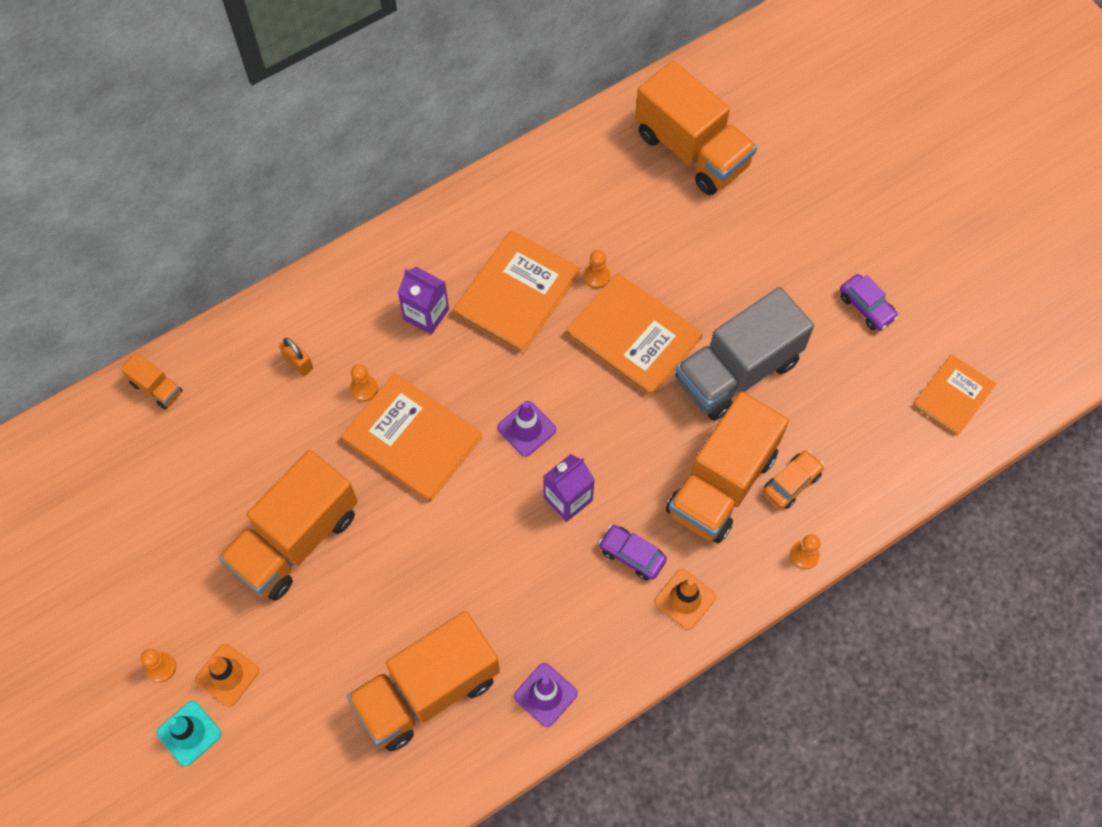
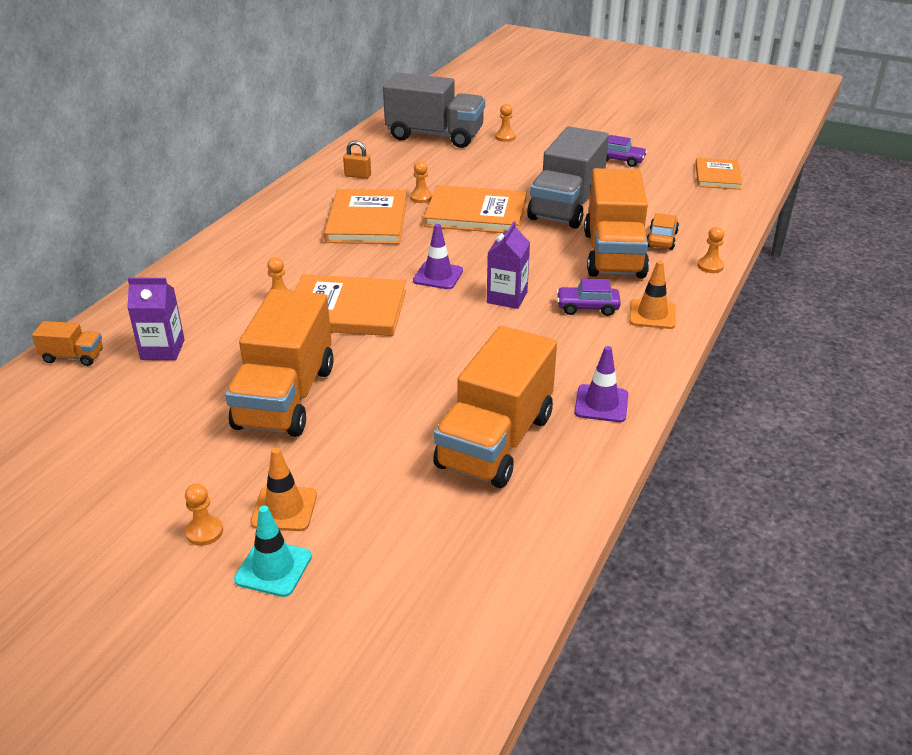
camera: 30 degrees left, 30 degrees down
orange padlock [279,338,313,376] -> orange padlock moved to [343,141,371,179]
purple carton [398,267,449,335] -> purple carton moved to [127,278,185,360]
orange truck [635,61,757,195] -> grey truck [383,73,485,148]
none -> orange pawn [495,104,516,142]

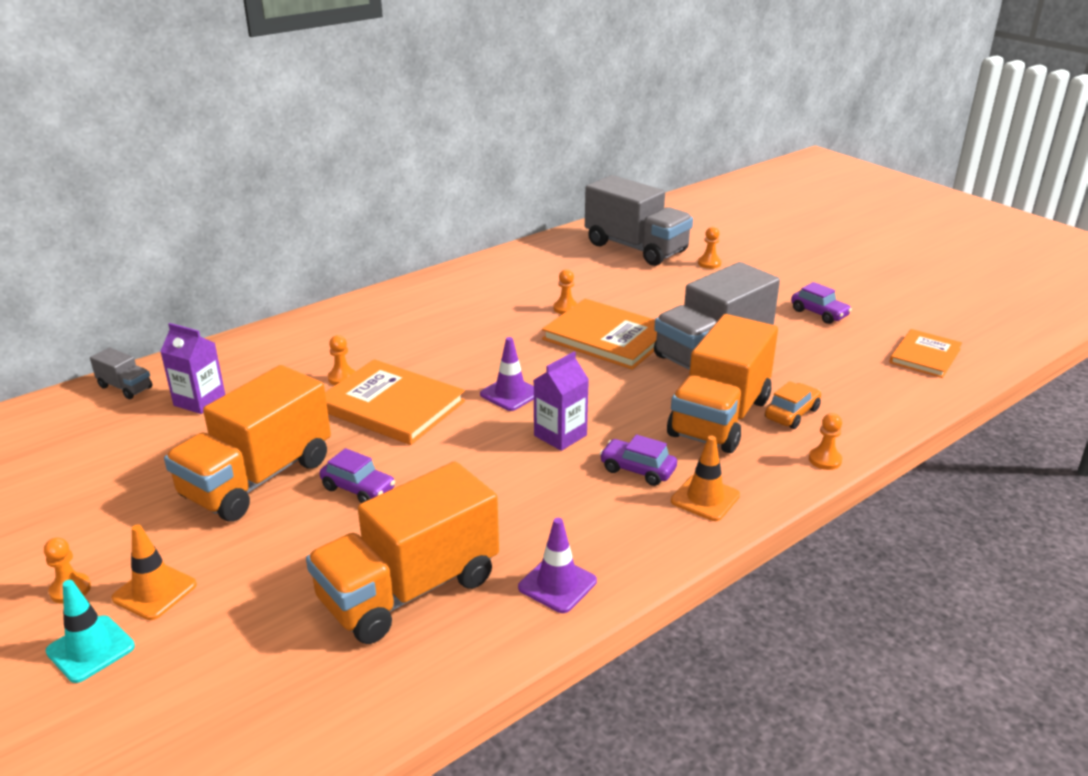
camera: 25 degrees right, 5 degrees down
orange truck [32,321,103,366] -> grey truck [90,347,152,399]
orange book [324,189,407,244] -> none
orange padlock [343,141,371,179] -> none
none -> purple car [320,448,395,503]

